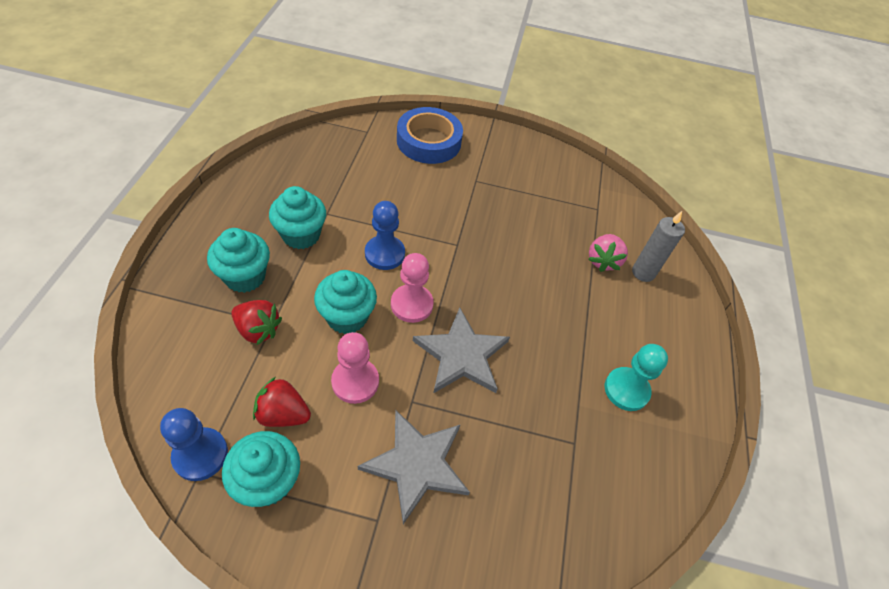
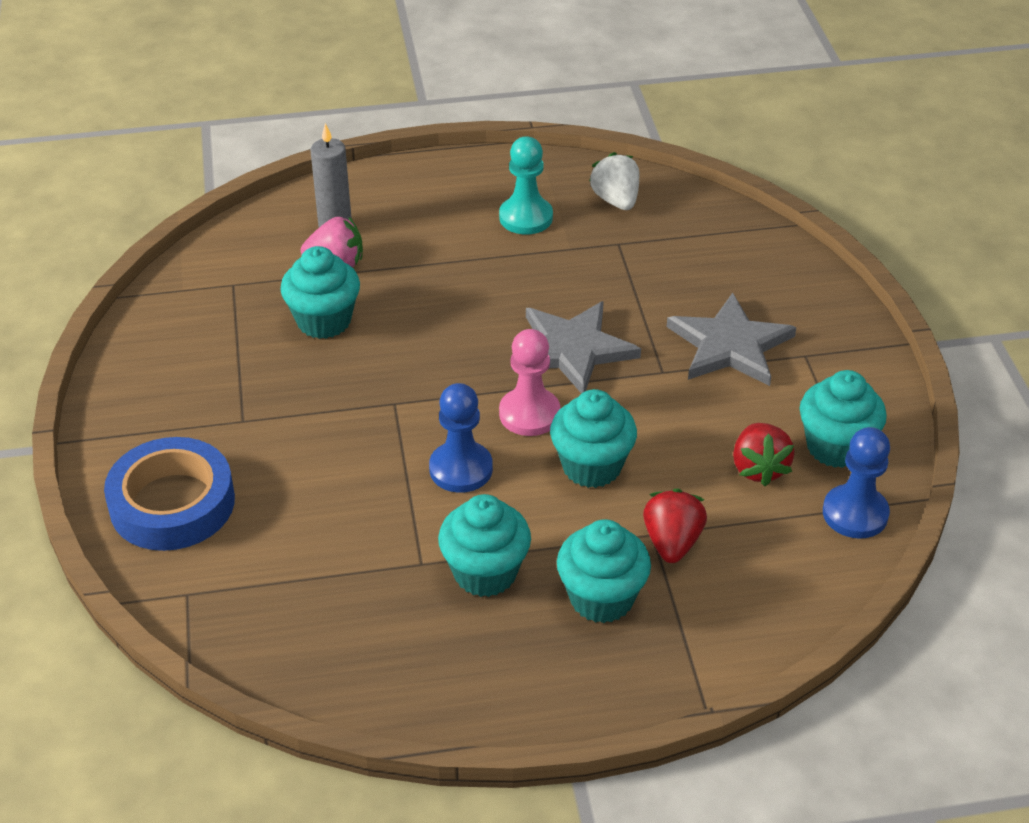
camera: 105 degrees left, 10 degrees down
pink pawn [331,332,379,404] -> none
none -> turquoise cupcake [280,246,360,339]
none -> white strawberry [589,152,639,210]

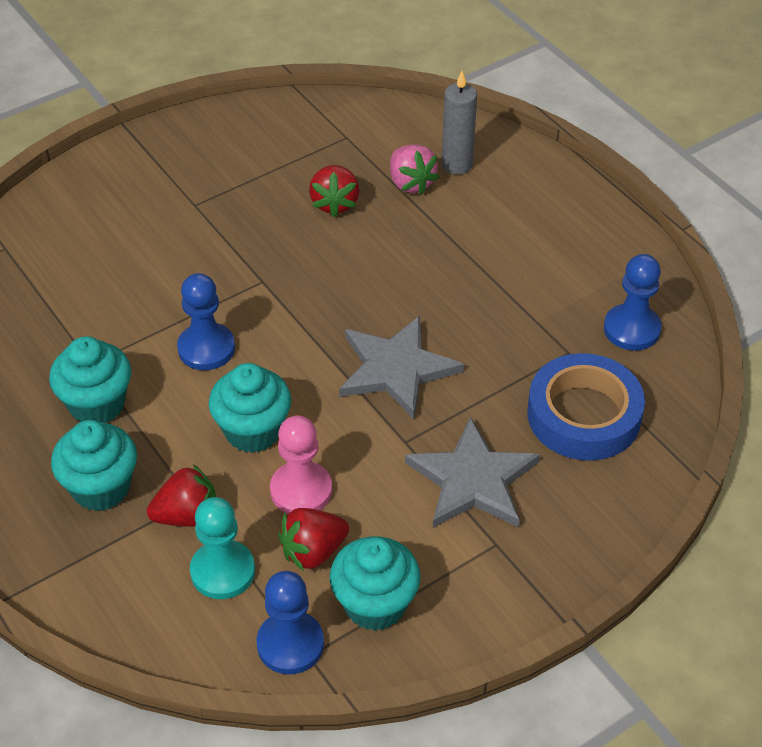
camera: 65 degrees right, 5 degrees up
blue tape [104,437,235,551] -> blue tape moved to [527,353,645,461]
turquoise cupcake [280,246,360,339] -> red strawberry [309,165,359,217]
turquoise pawn [499,136,553,234] -> turquoise pawn moved to [190,497,255,599]
pink pawn [499,329,561,436] -> pink pawn moved to [270,415,332,514]
white strawberry [589,152,639,210] -> blue pawn [604,254,661,351]

